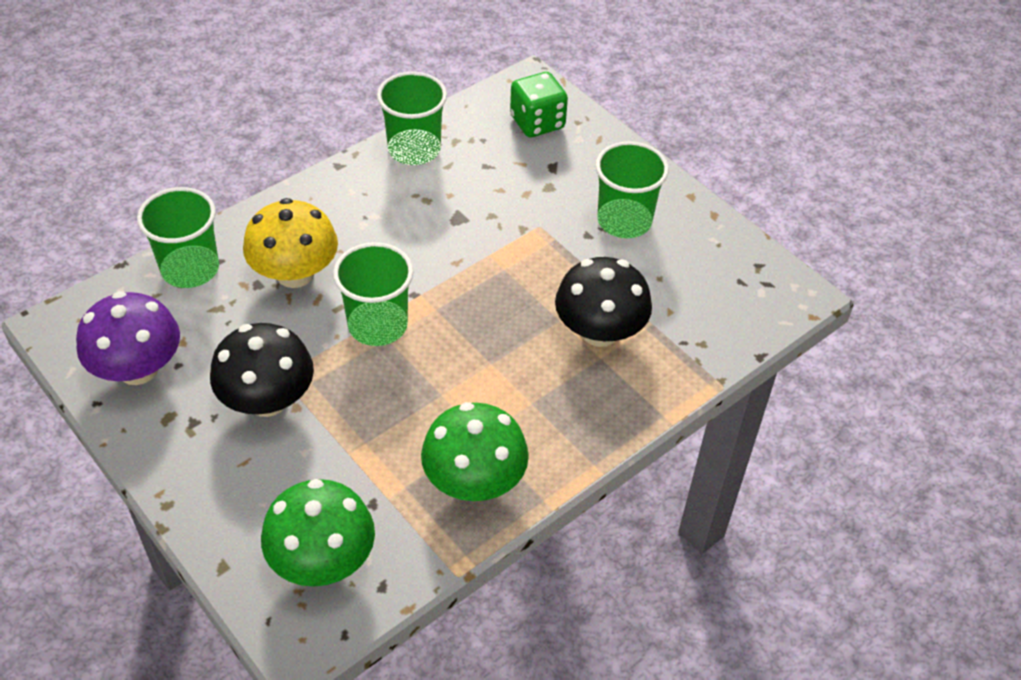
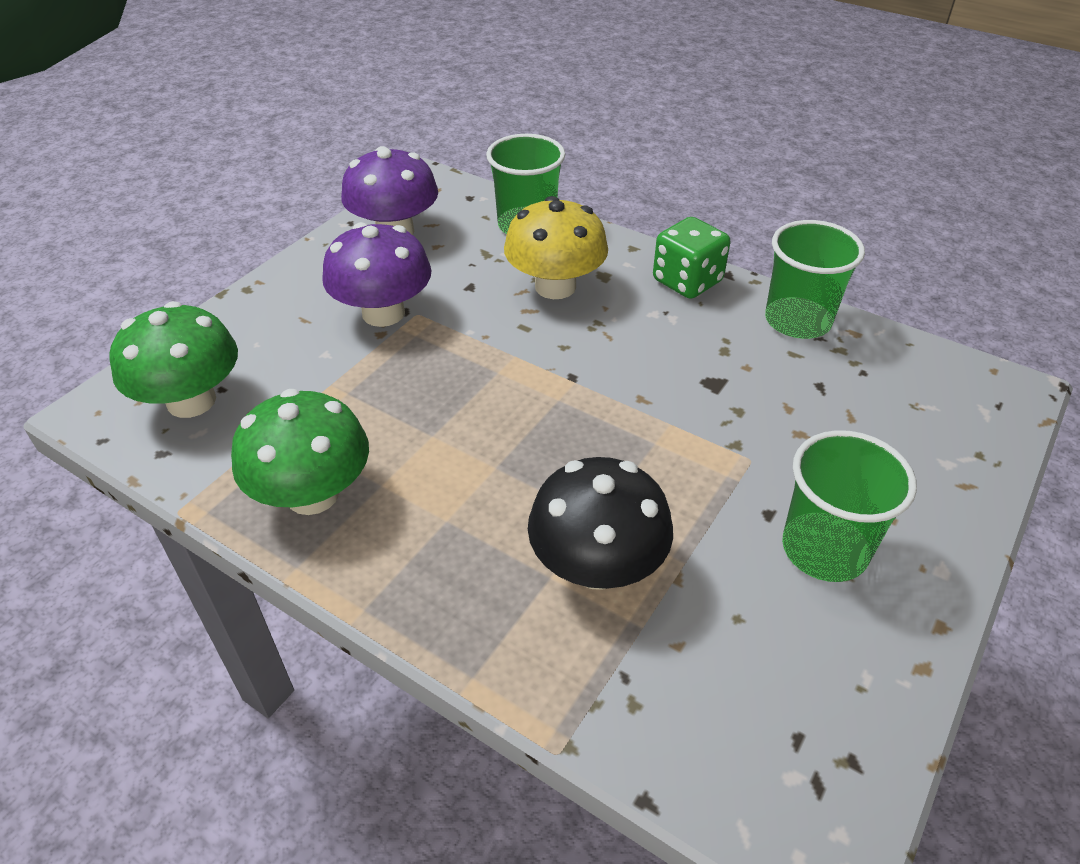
camera: 75 degrees right, 5 degrees down
black mushroom [210,323,314,417] -> purple mushroom [322,222,432,327]
green cup [333,242,413,346] -> none
green dice [510,72,568,137] -> green dice moved to [653,217,730,299]

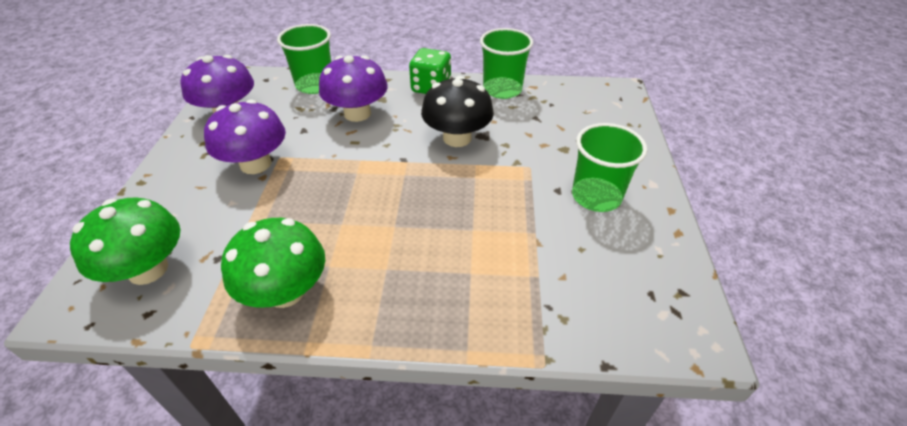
camera: 30 degrees left, 0 degrees up
yellow mushroom [504,196,608,299] -> purple mushroom [319,55,388,122]
black mushroom [528,457,673,590] -> black mushroom moved to [421,76,494,147]

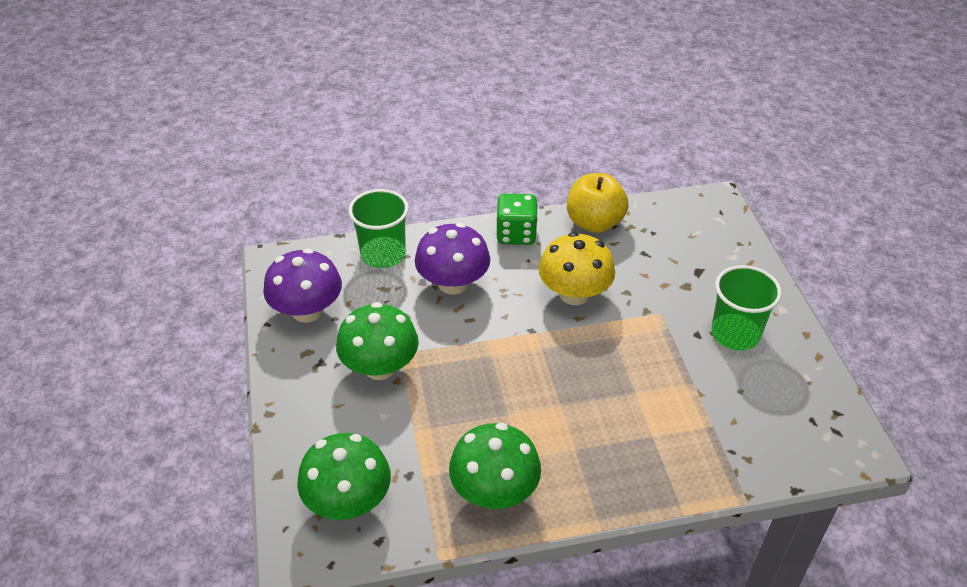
camera: 15 degrees left, 0 degrees up
purple mushroom [204,99,286,174] -> green mushroom [336,302,419,380]
black mushroom [421,76,494,147] -> yellow mushroom [539,232,615,305]
green cup [480,28,533,99] -> yellow apple [567,173,629,233]

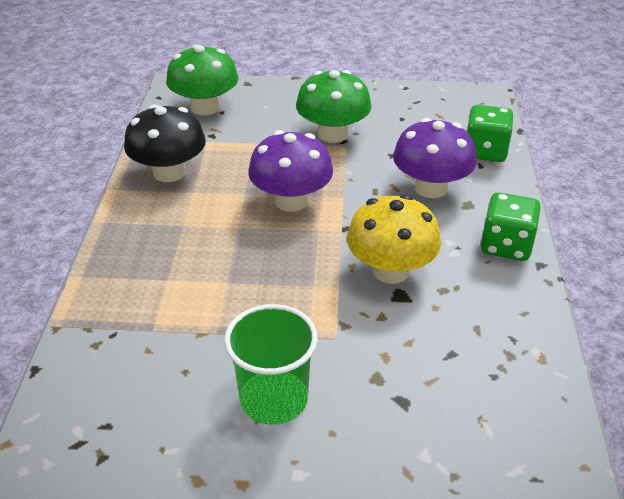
camera: 105 degrees right, 5 degrees down
purple mushroom [263,249,342,323] -> purple mushroom moved to [248,130,333,212]
green cup [348,189,409,268] -> green dice [466,105,514,162]
green mushroom [449,423,541,509] -> black mushroom [124,104,206,182]
yellow apple [567,173,629,233] -> none

